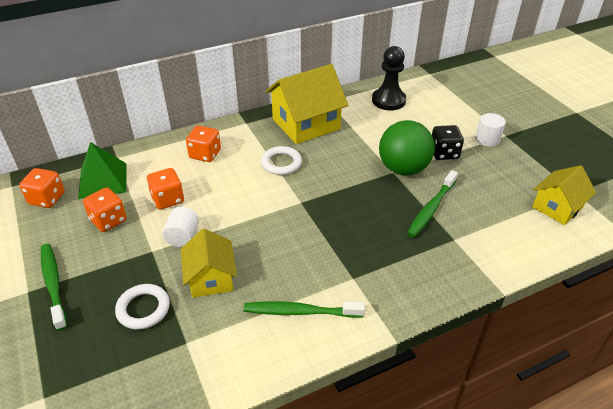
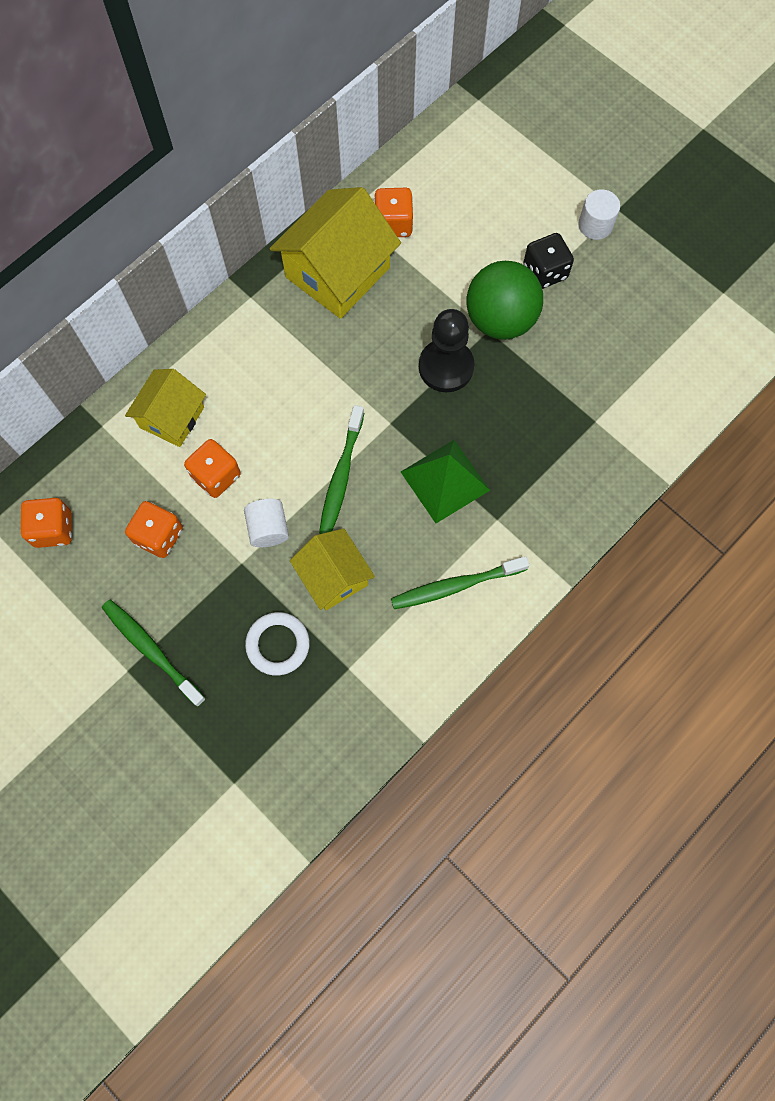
camera: 20 degrees left, 30 degrees up
green pyramid [78,142,127,199] -> green pyramid moved to [401,440,490,523]
orange dice [186,126,221,162] -> orange dice moved to [374,188,413,237]
white ring [261,146,302,175] -> none
black pawn [372,46,406,110] -> black pawn moved to [419,309,475,392]
green toothbrush [407,170,458,238] -> green toothbrush moved to [319,405,364,534]
yellow house [532,165,596,225] -> yellow house moved to [125,369,206,447]

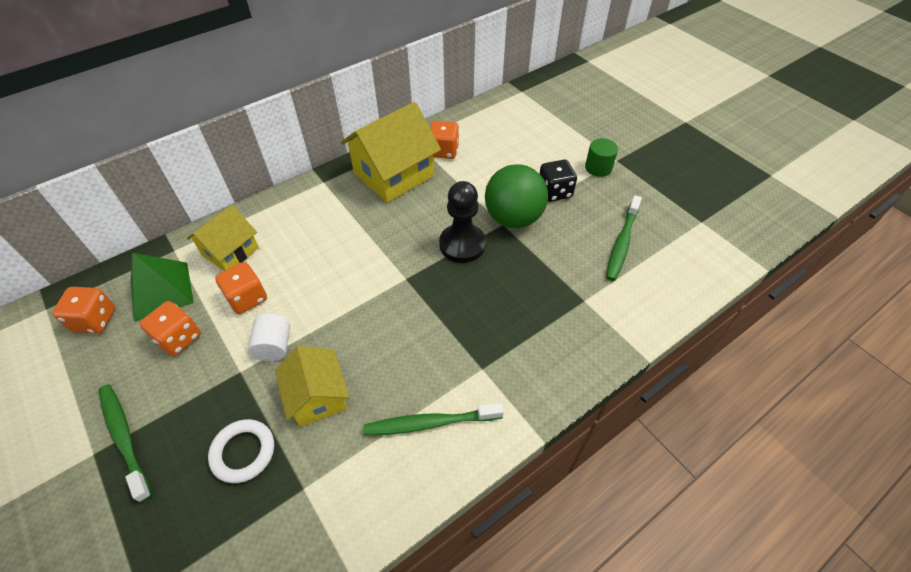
camera: 10 degrees right, 20 degrees down
green toothbrush [319,405,364,534] -> green toothbrush moved to [606,195,642,281]
green pyramid [401,440,490,523] -> green pyramid moved to [131,253,194,322]
white cylinder [578,189,620,240] -> green cylinder [585,138,618,177]

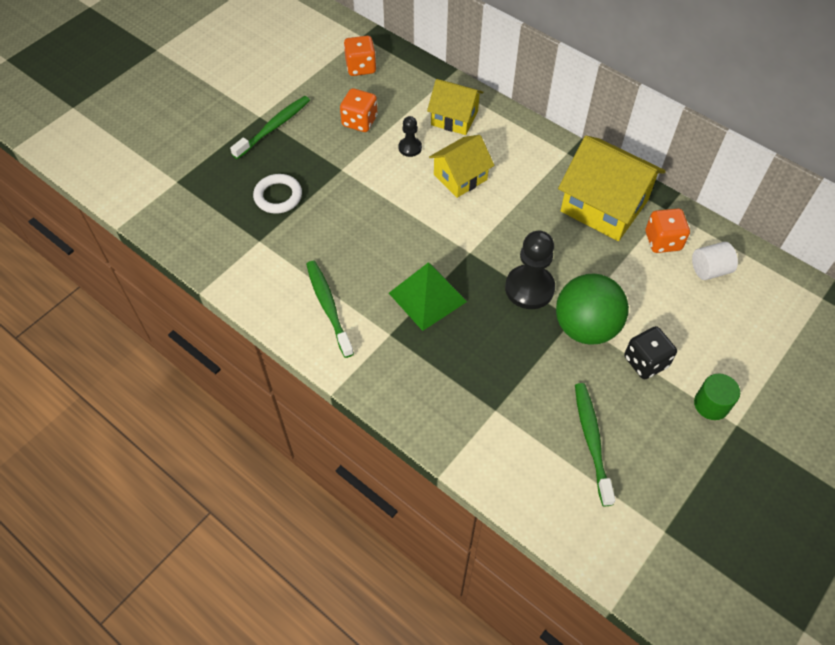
camera: 75 degrees right, 5 degrees up
green pyramid [131,253,194,322] -> green pyramid moved to [389,262,467,331]
orange dice [215,262,267,314] -> black pawn [398,116,422,157]
white cylinder [248,314,290,361] -> white cylinder moved to [692,242,738,280]
yellow house [275,346,349,427] -> yellow house moved to [429,135,494,198]
green toothbrush [606,195,642,281] -> green toothbrush turned 75 degrees clockwise [575,383,615,506]

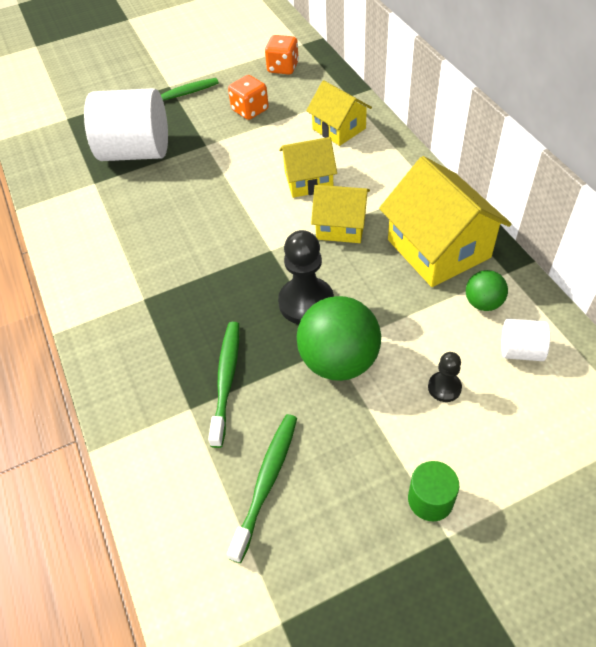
camera: 30 degrees right, 5 degrees down
white ring [253,174,302,214] -> white cylinder [84,88,168,161]
green toothbrush [306,261,354,358] -> green toothbrush moved to [208,322,239,448]
green pyramid [389,262,467,331] -> none
black pawn [398,116,422,157] -> black pawn moved to [428,352,462,402]
black dice [624,326,677,379] -> none
orange dice [646,209,690,253] -> green ball [466,270,508,311]
none -> yellow house [311,185,370,243]

